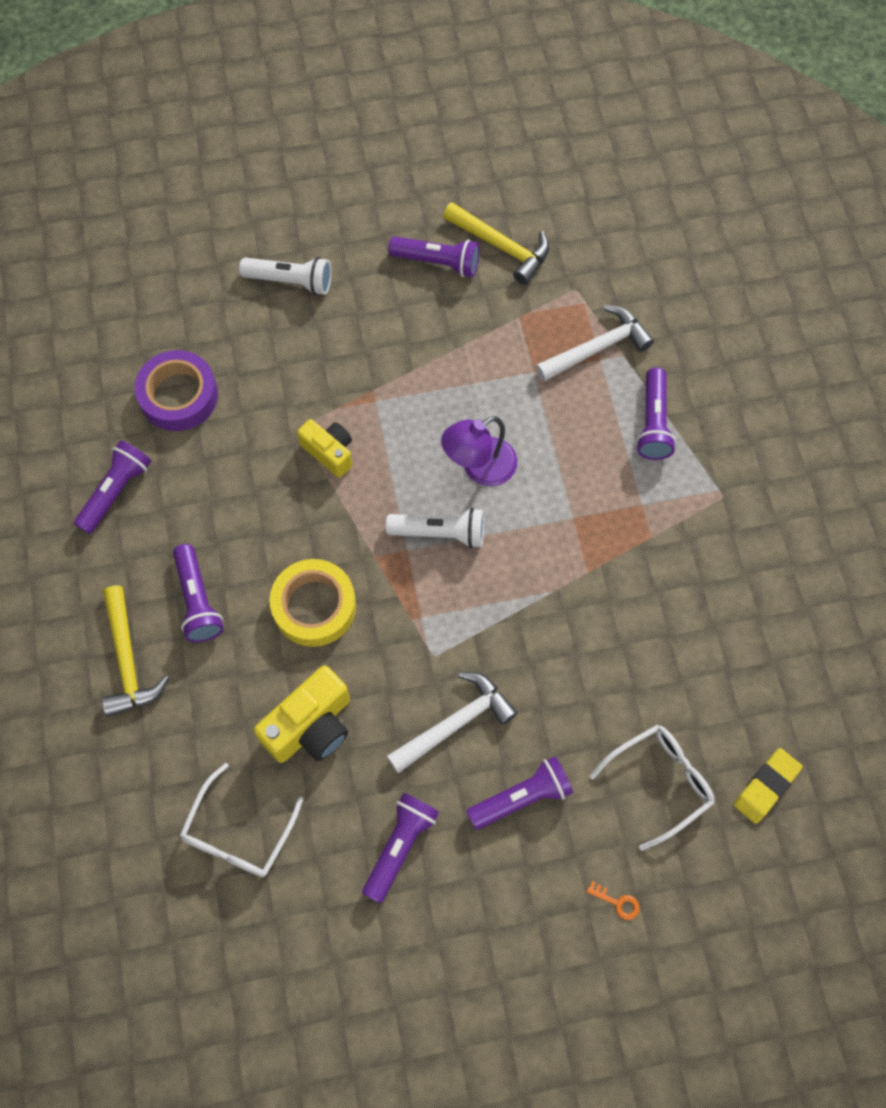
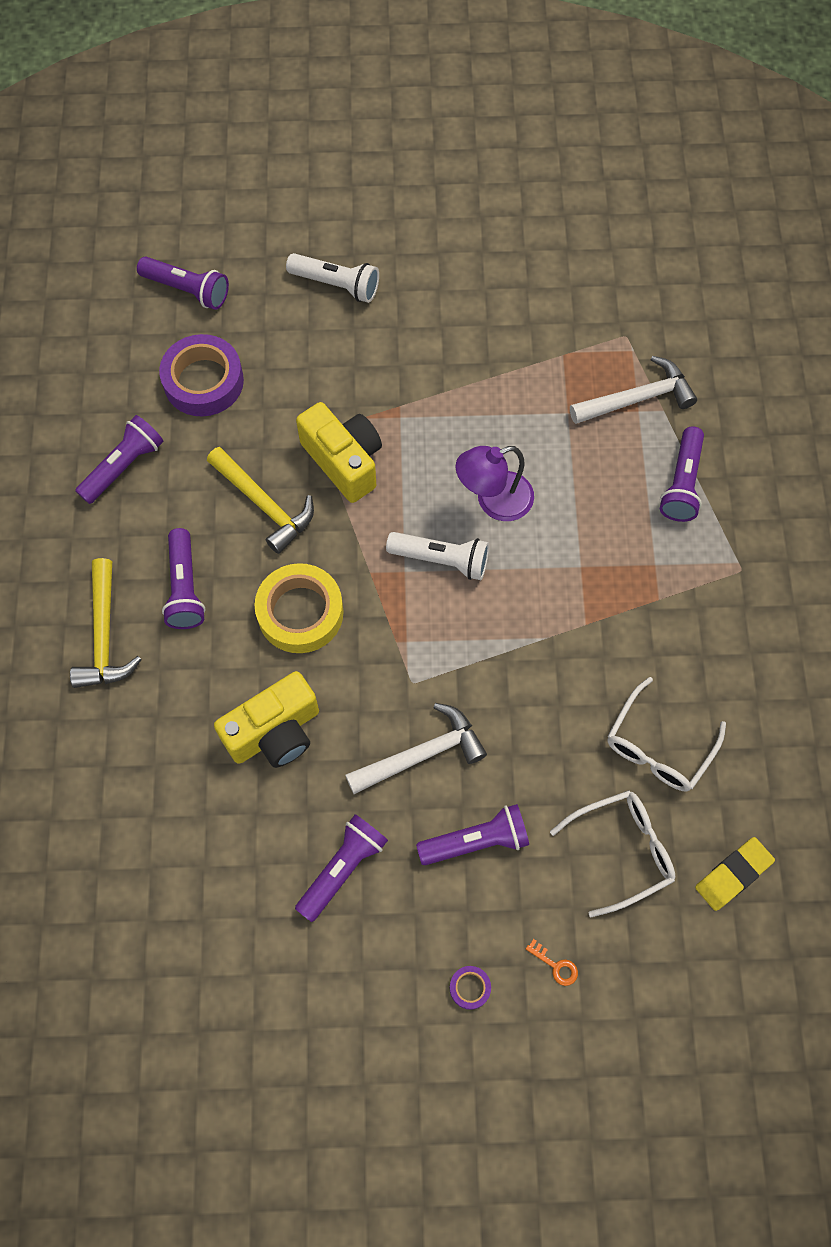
camera: 10 degrees right, 0 degrees up
white glasses [179,763,304,877] -> white glasses moved to [607,677,726,792]
yellow camera [297,419,352,478] -> yellow camera [296,402,382,503], size x1.55
purple flashlight [389,236,480,277] -> purple flashlight moved to [137,257,229,310]
yellow hammer [443,202,549,285] -> yellow hammer moved to [207,447,314,554]
none -> purple tape [450,966,491,1010]

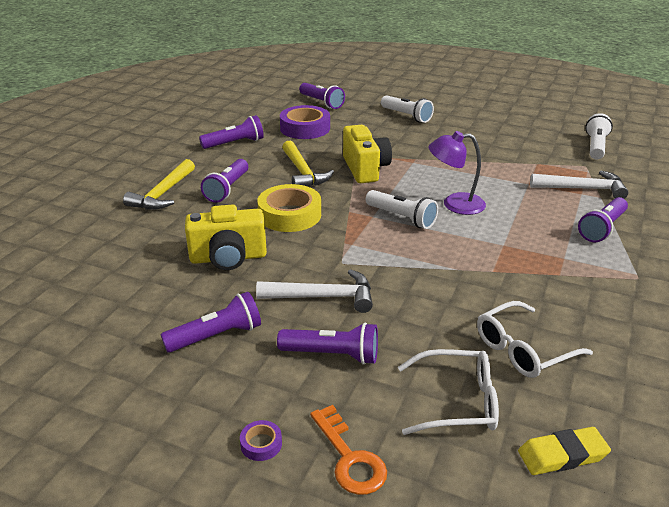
camera: 25 degrees right, 35 degrees down
orange key [526,939,578,986] -> orange key [310,405,387,495], size x1.94
none -> white flashlight [585,113,613,159]

